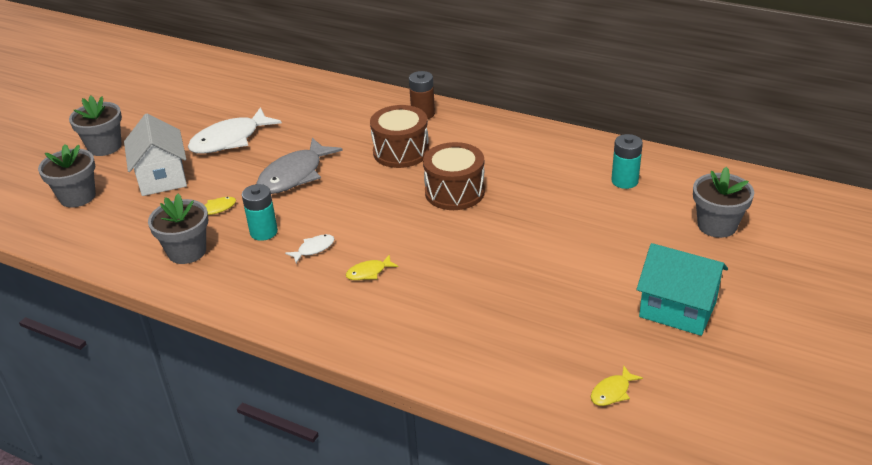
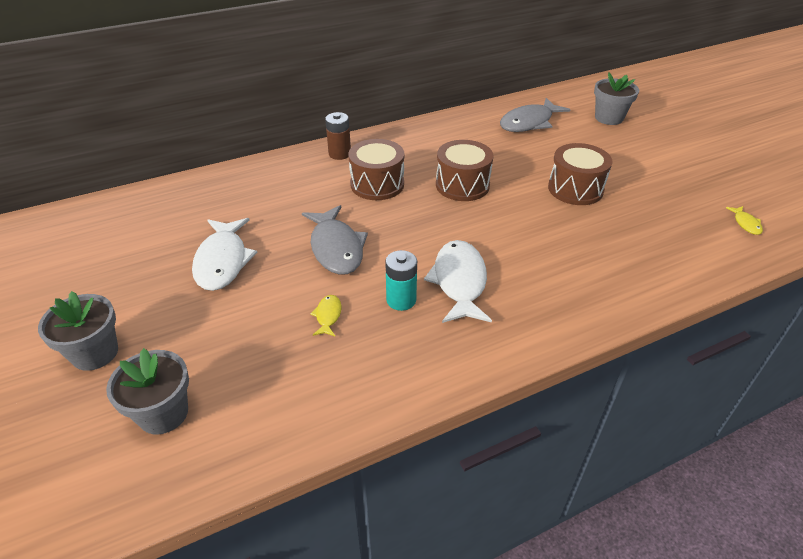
camera: 55 degrees left, 5 degrees up
white house [124,114,187,196] -> none
grey flower pot [148,194,208,264] -> none
white fish [285,234,335,263] -> white fish [424,240,492,323], size x2.20
yellow fish [346,254,398,280] -> none
turquoise battery [611,134,643,189] -> grey fish [500,98,571,132]
turquoise house [637,243,728,336] -> none
none -> brown drum [548,143,612,205]

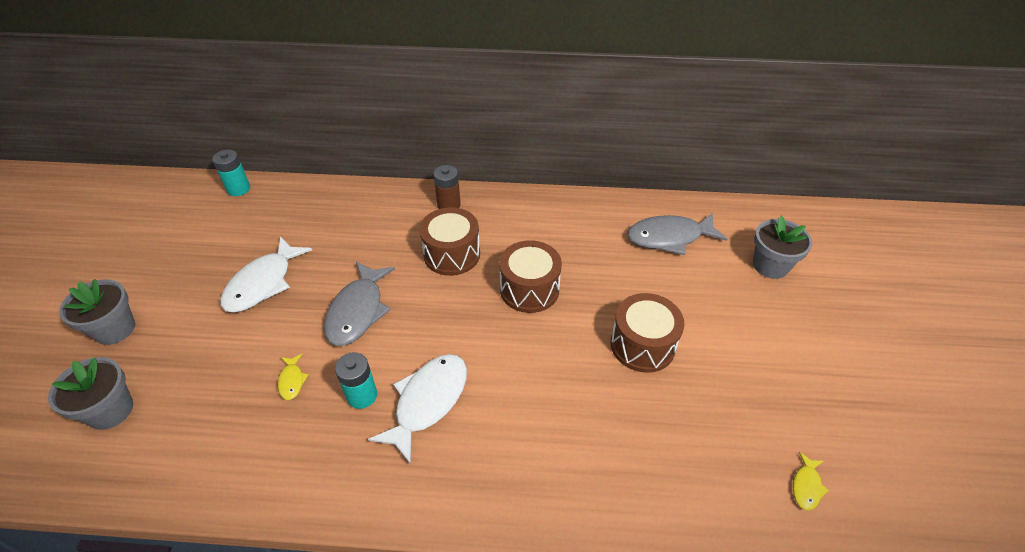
camera: 30 degrees right, 5 degrees up
yellow fish [310,295,342,336] -> yellow fish turned 135 degrees clockwise [278,354,309,400]
none -> turquoise battery [212,150,250,196]

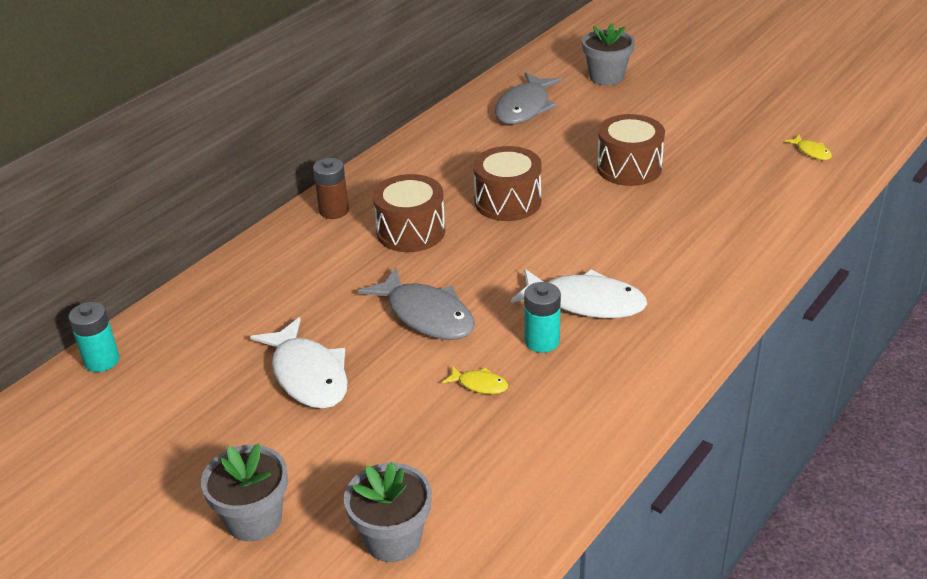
camera: 55 degrees left, 10 degrees down
white fish [368,354,467,465] -> white fish turned 135 degrees clockwise [511,269,647,318]

